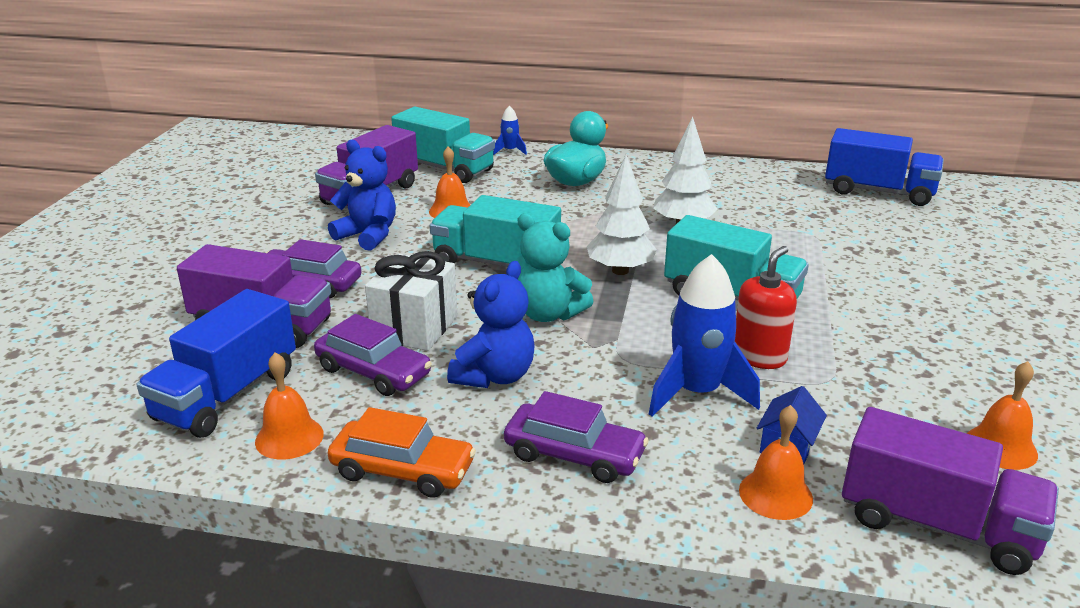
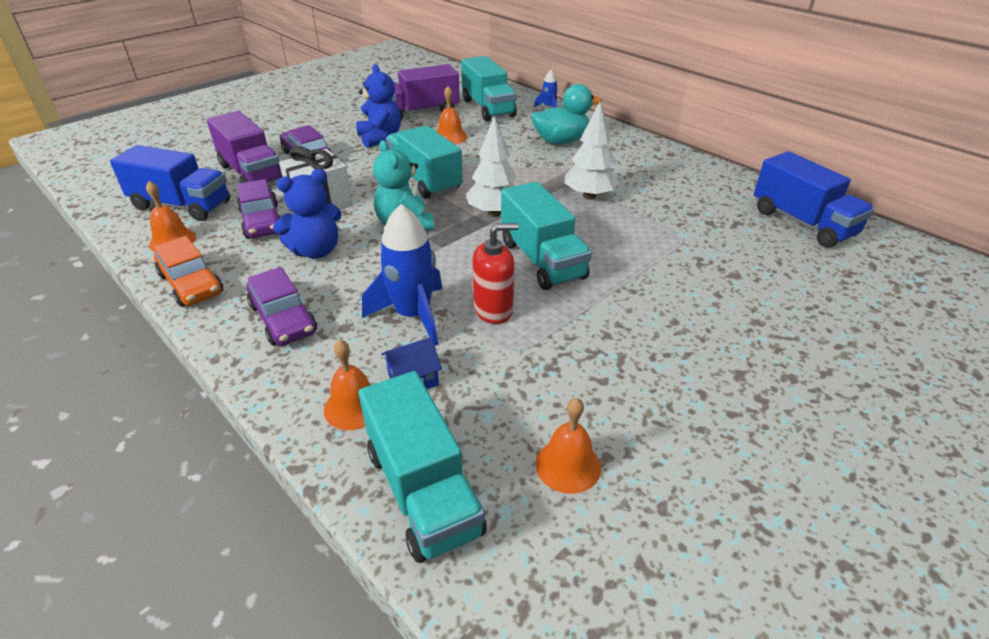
camera: 35 degrees right, 10 degrees up
blue truck [137,289,296,438] -> blue truck turned 135 degrees counterclockwise [110,145,230,221]
purple truck [842,407,1059,575] -> turquoise truck [359,371,487,563]

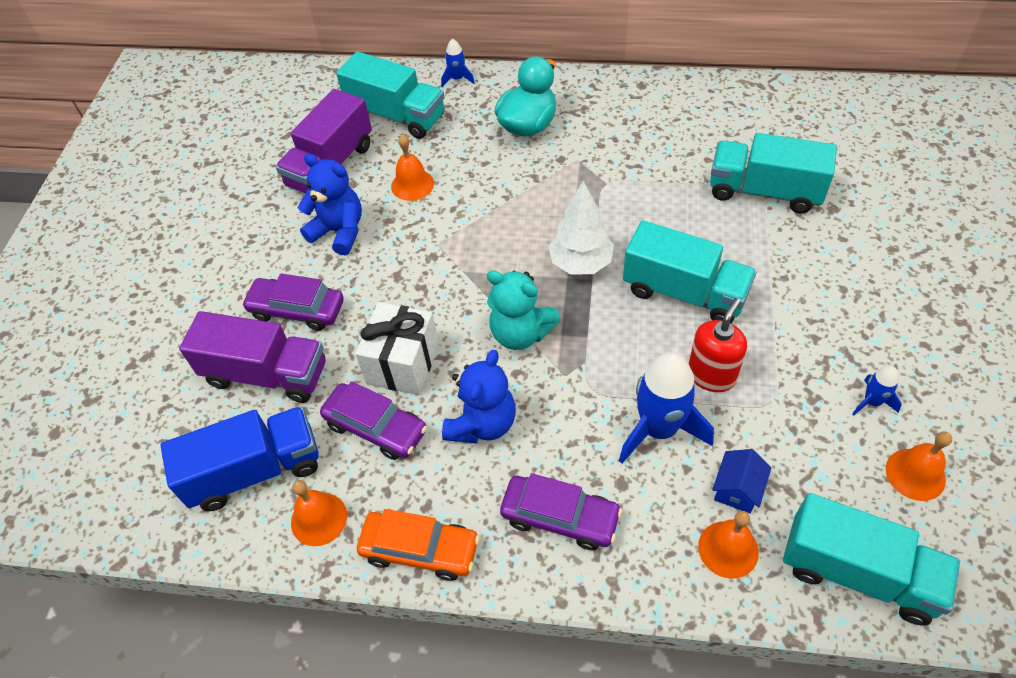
camera: 35 degrees left, 15 degrees up
turquoise truck [386,126,463,199] -> turquoise truck moved to [710,133,837,214]
white tree [565,102,619,200] -> none
blue truck [754,151,874,248] -> none
none -> blue rocket [852,366,902,415]

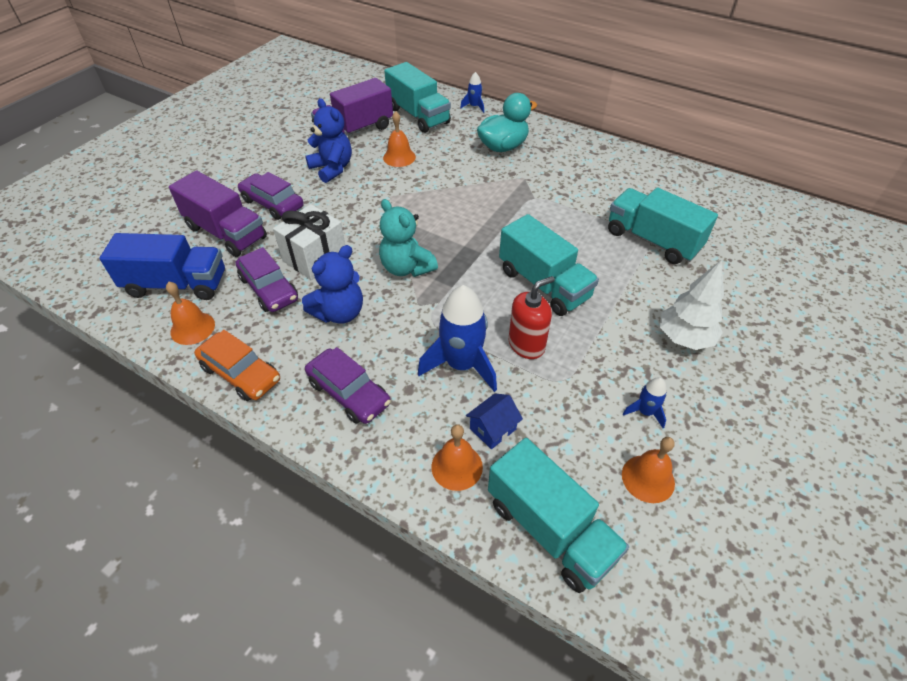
camera: 20 degrees right, 5 degrees down
white tree [548,181,614,275] -> white tree moved to [660,260,724,350]

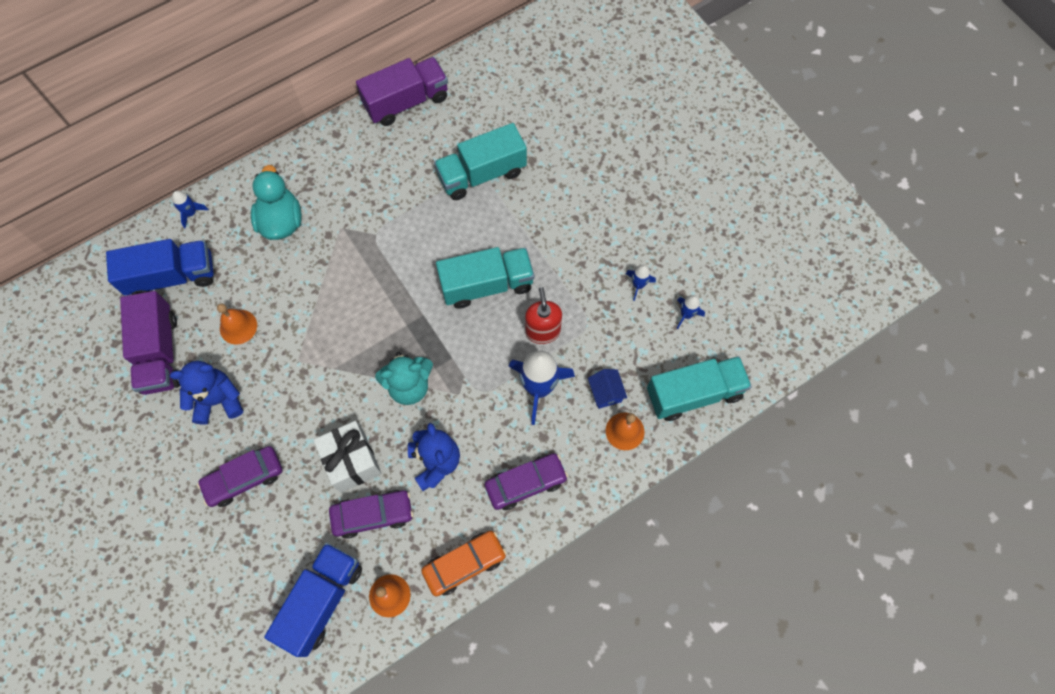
camera: 65 degrees left, 20 degrees up
purple truck [169,170,267,257] -> purple truck moved to [356,57,448,126]
turquoise truck [384,62,451,133] -> blue truck [106,239,214,296]
orange bell [622,437,675,503] -> blue rocket [677,295,705,329]
white tree [660,260,724,350] -> none

